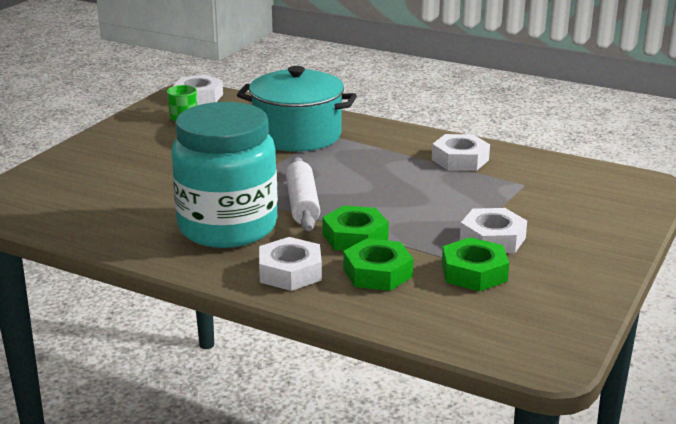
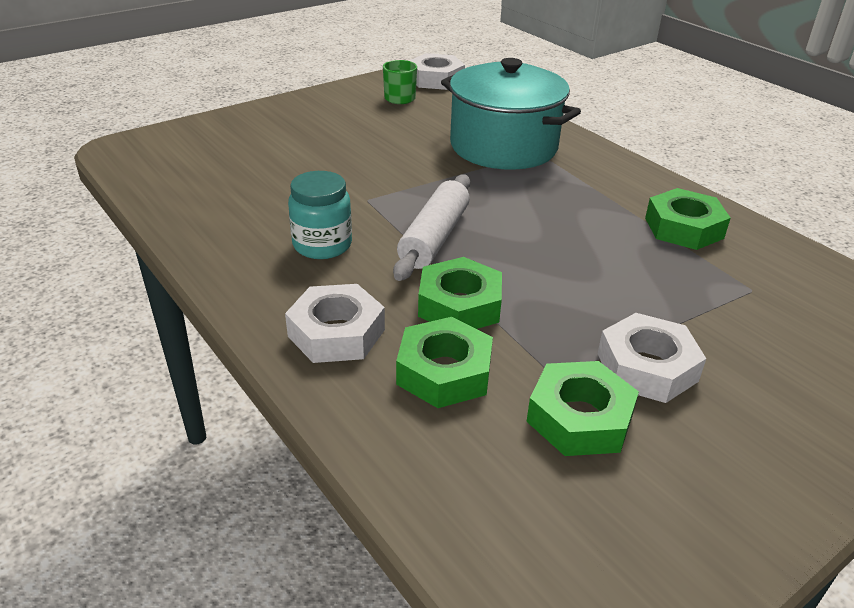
camera: 25 degrees right, 10 degrees up
turquoise jar [172,102,278,248] -> turquoise jar [288,171,352,259], size x0.47
white nut [432,134,490,171] -> green nut [645,188,731,250]

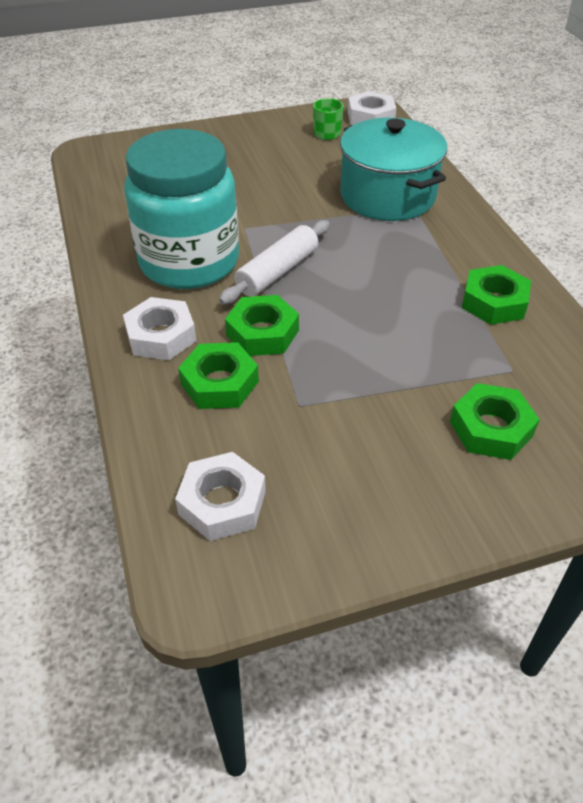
camera: 20 degrees right, 10 degrees up
turquoise jar [288,171,352,259] -> turquoise jar [124,129,239,289], size x2.14
green nut [526,361,639,456] -> green nut moved to [450,383,540,460]
white nut [598,313,706,403] -> white nut moved to [175,452,266,541]

